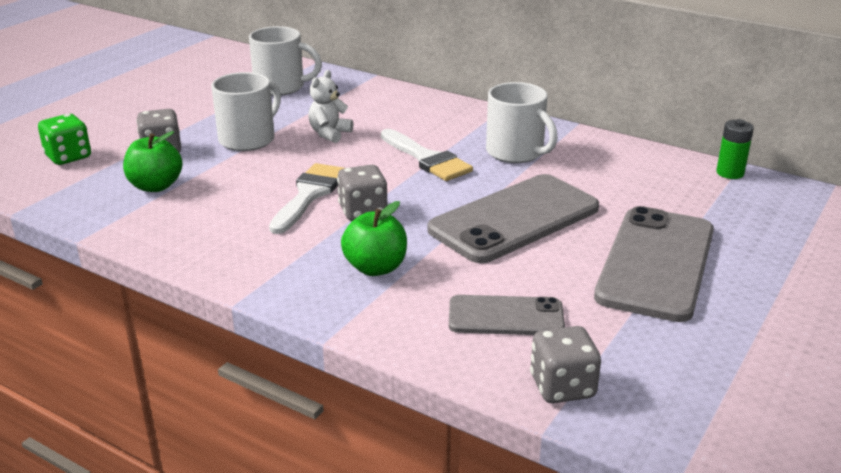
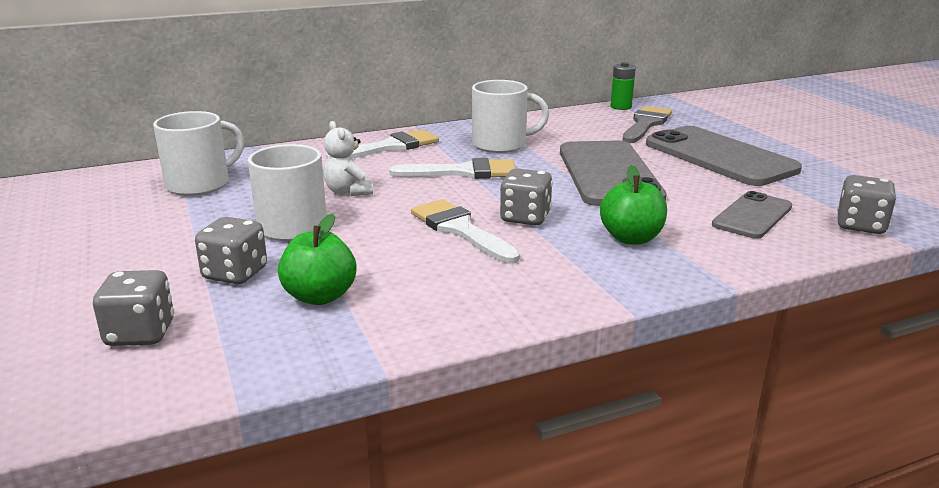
camera: 55 degrees left, 5 degrees down
green dice [38,114,91,165] -> grey dice [93,270,174,346]
none -> white brush [326,129,439,159]
none -> grey brush [622,106,672,143]

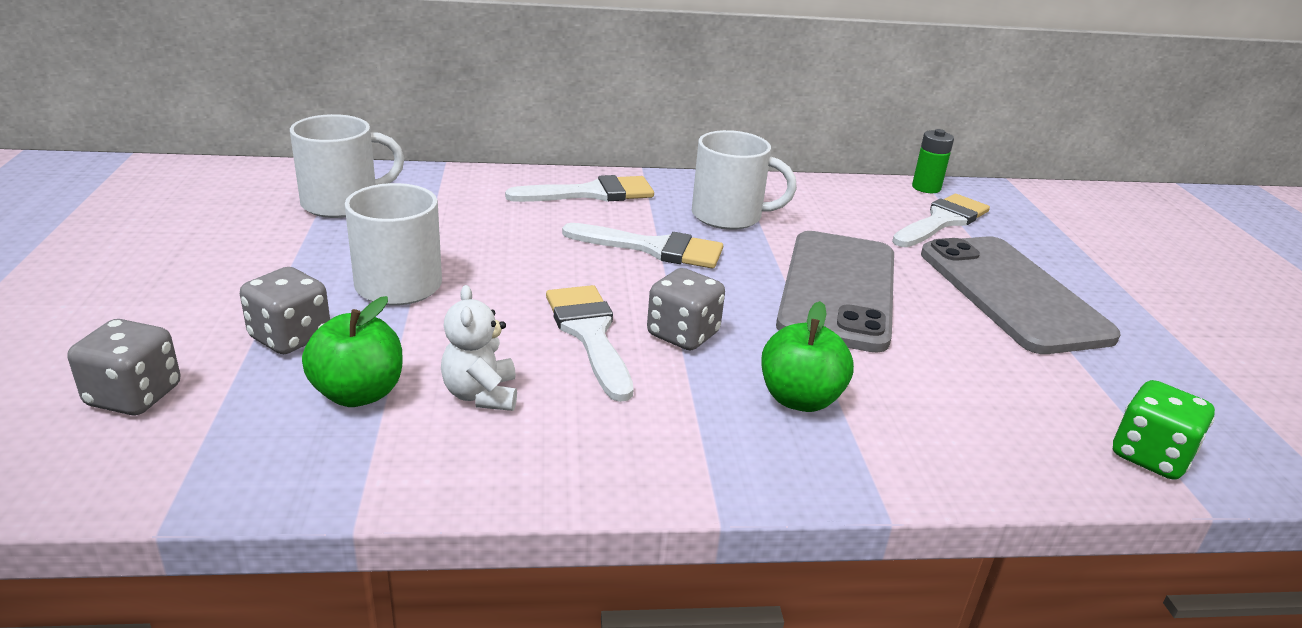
camera: 15 degrees right, 5 degrees up
white teddy bear [323,121,373,196] -> white teddy bear moved to [441,285,517,411]
grey brush [622,106,672,143] -> white brush [892,194,990,247]
grey phone [712,191,792,239] -> none
grey dice [837,175,897,234] -> green dice [1113,380,1215,480]

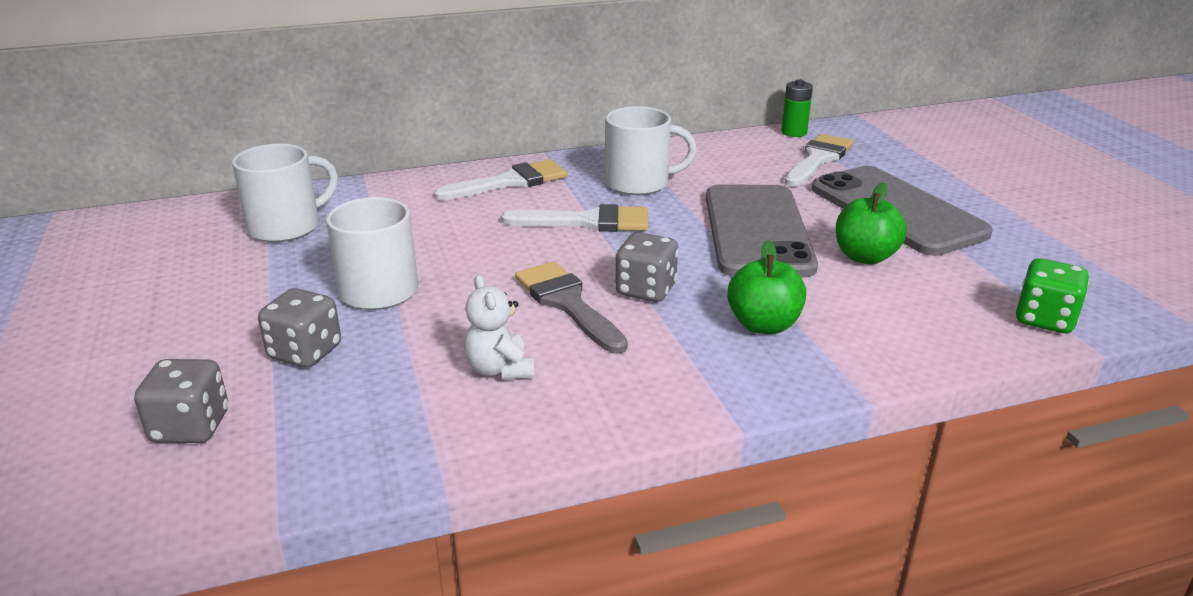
camera: 10 degrees left, 0 degrees up
green apple [302,296,403,407] -> green apple moved to [836,182,907,264]
white brush [546,285,633,402] -> grey brush [515,262,628,354]

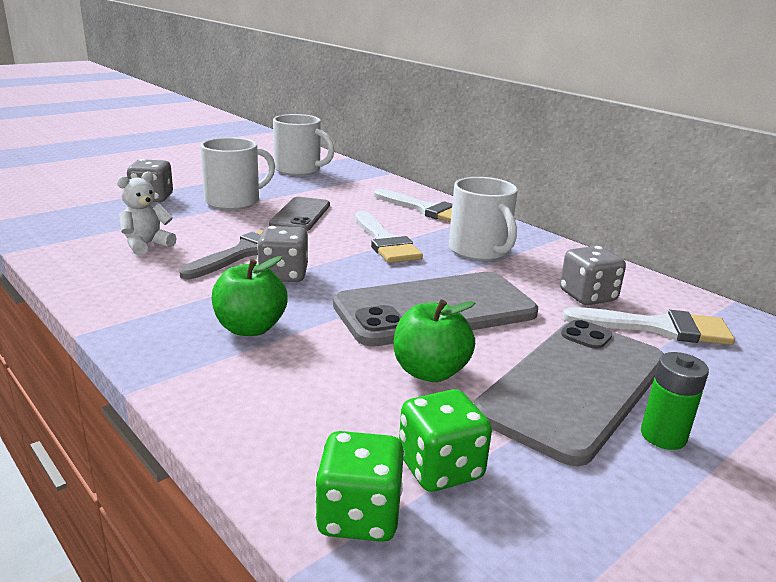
camera: 65 degrees right, 5 degrees down
grey dice [134,359,228,443] -> grey dice moved to [560,246,626,305]
green battery [781,80,813,137] -> green battery moved to [641,352,709,450]
none -> grey phone [269,197,330,231]
none -> green dice [399,389,492,492]

